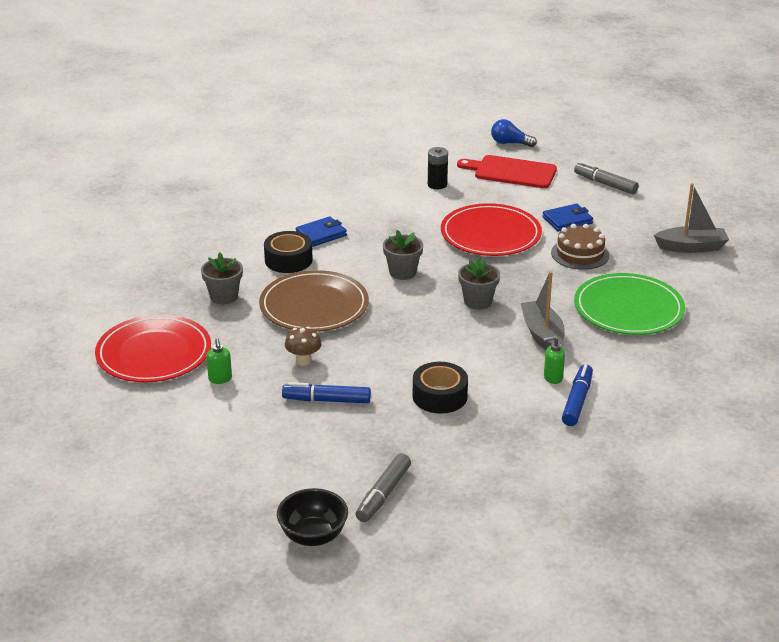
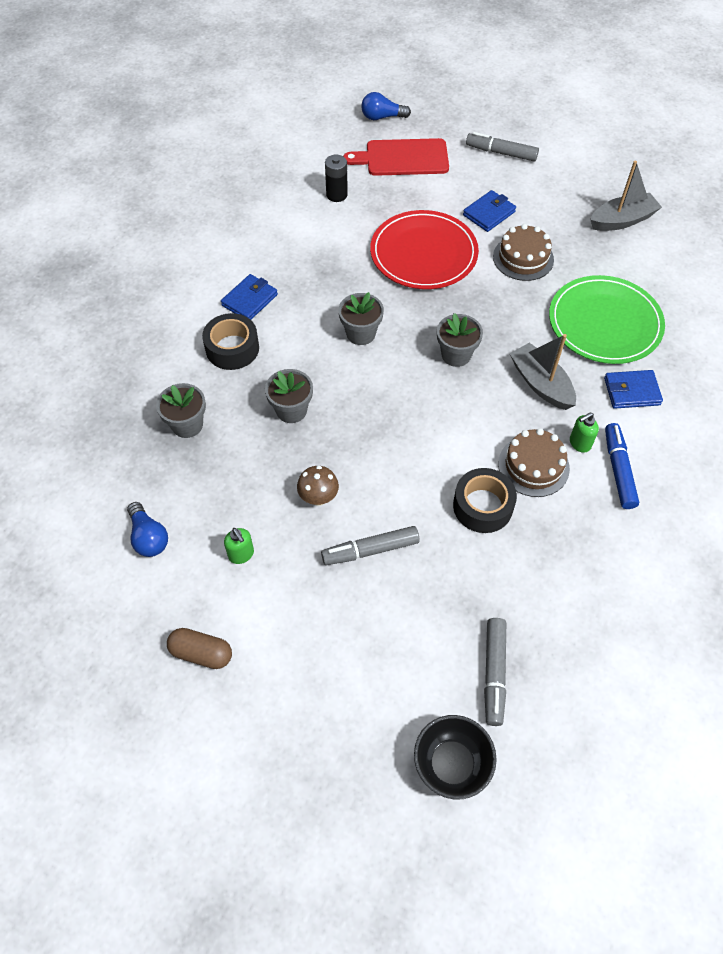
camera: 20 degrees left, 25 degrees up
red plate [95,315,211,382] -> blue light bulb [127,502,168,557]
brown plate [259,270,369,332] -> grey flower pot [265,369,313,423]
blue marker [282,382,371,403] -> grey marker [321,526,420,565]
none -> brown capsule [167,628,232,669]
none -> brown cake [498,428,570,497]
none -> blue wallet [604,370,663,409]

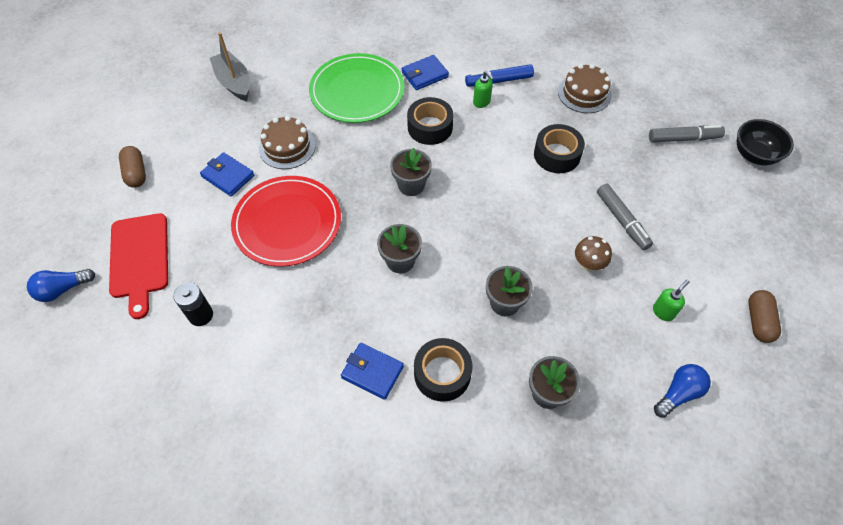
camera: 100 degrees left, 0 degrees up
blue light bulb [361,92,411,120] -> blue light bulb turned 75 degrees clockwise [27,269,95,302]
grey marker [466,132,539,161] -> brown capsule [119,146,146,188]
brown cake [498,428,570,497] -> brown cake moved to [558,64,612,113]
grey boat [510,334,576,410] -> black tape [407,97,453,145]
blue wallet [604,370,663,409] -> blue wallet turned 75 degrees clockwise [402,55,449,90]

